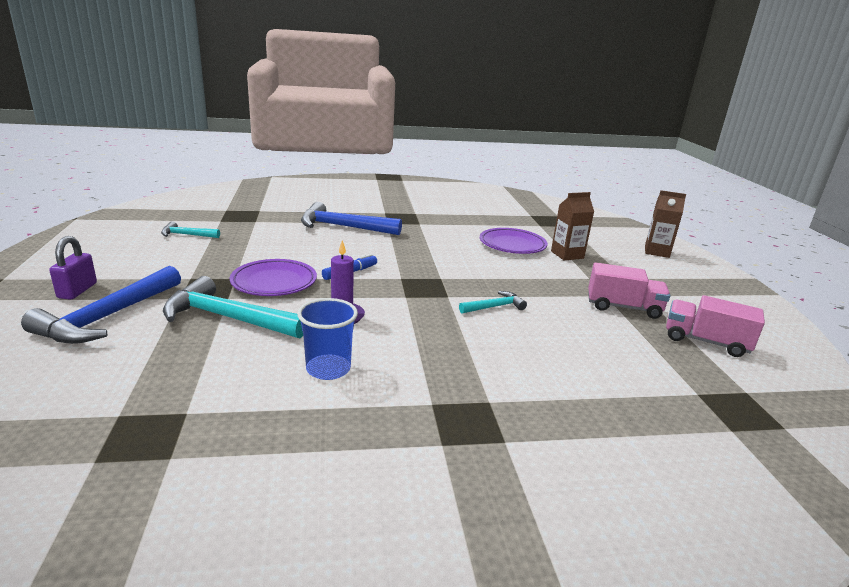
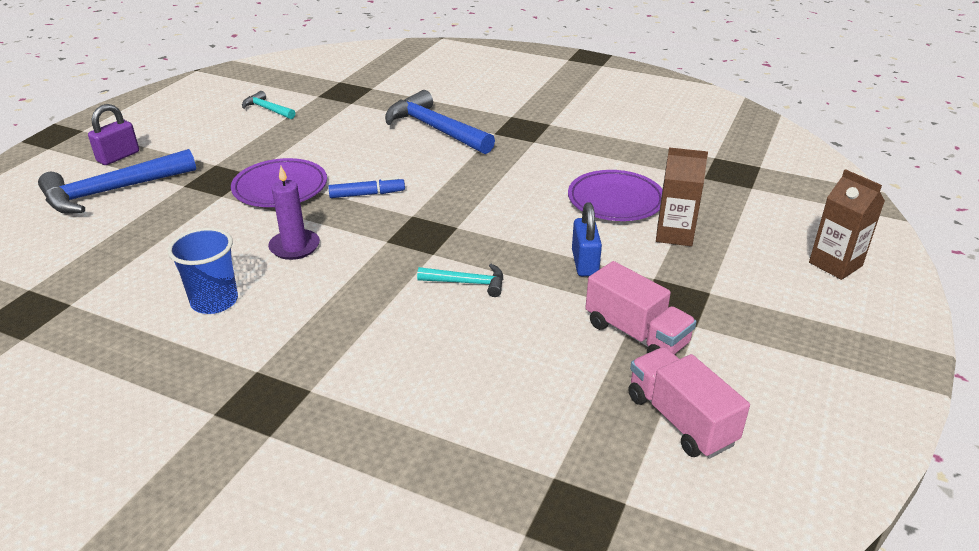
camera: 35 degrees right, 10 degrees up
turquoise hammer [163,276,303,338] -> none
none -> blue padlock [572,202,602,276]

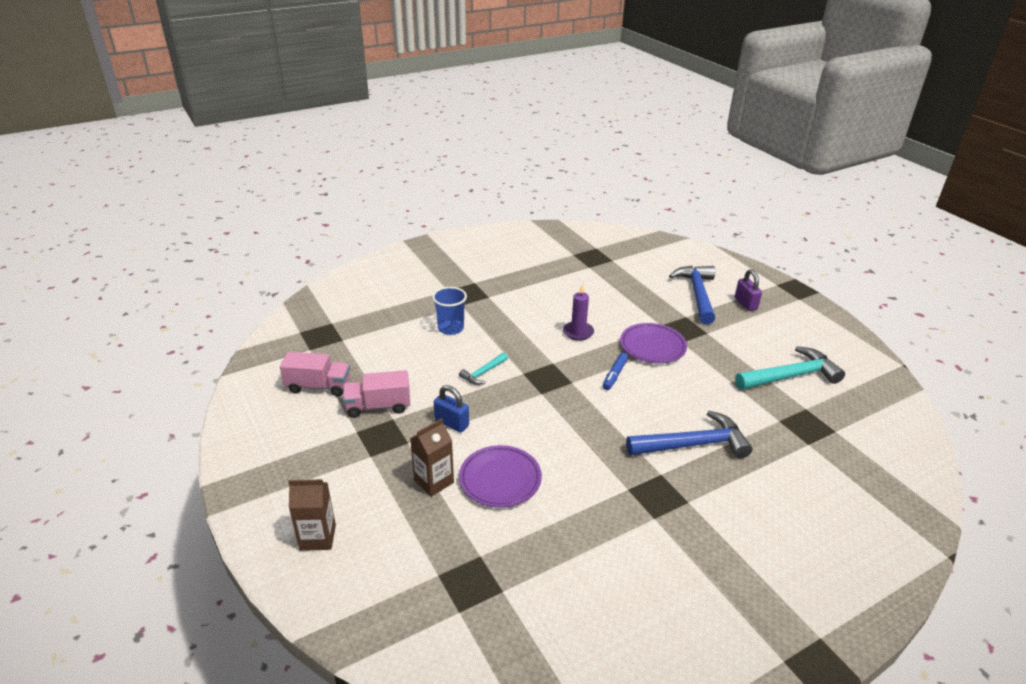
camera: 125 degrees right, 0 degrees up
blue cup [168,228,238,314] -> blue cup moved to [432,287,467,335]
turquoise hammer [242,91,296,119] -> turquoise hammer [735,346,845,390], size x1.95

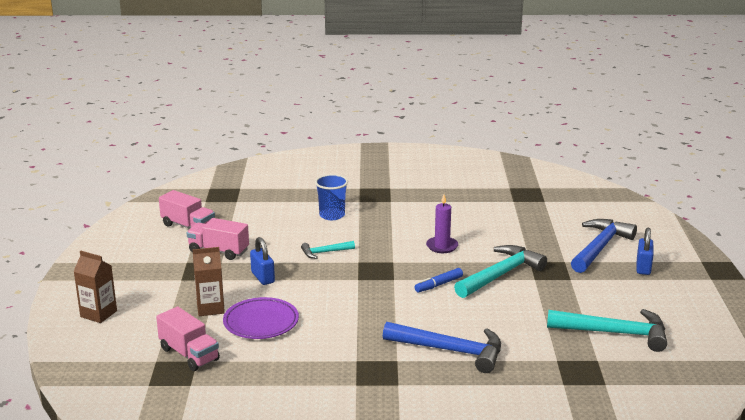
camera: 30 degrees right, 10 degrees down
purple plate [620,323,687,363] -> turquoise hammer [454,245,547,298]
purple padlock [735,269,762,311] -> blue padlock [637,228,654,275]
none -> pink truck [156,306,220,371]

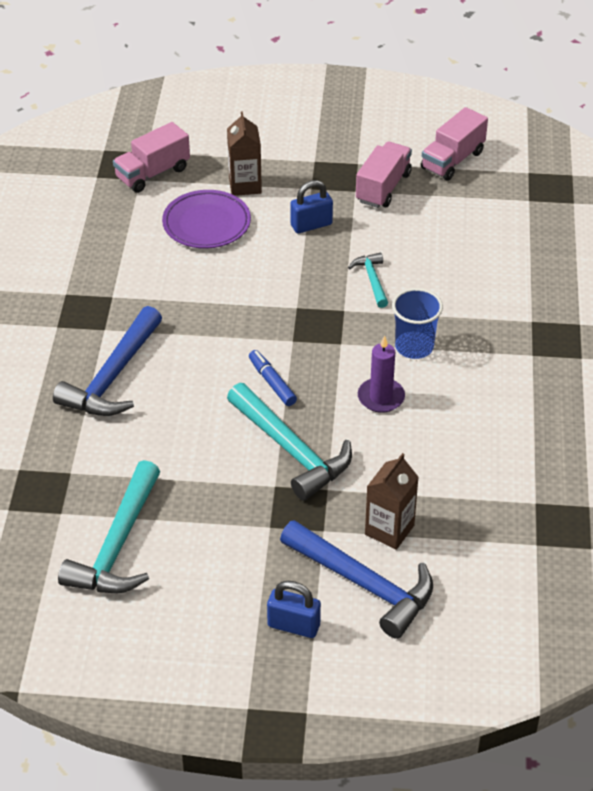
camera: 95 degrees right, 20 degrees up
brown carton [73,251,117,323] -> brown carton moved to [365,453,419,550]
blue cup [315,174,348,220] -> blue cup moved to [392,288,443,359]

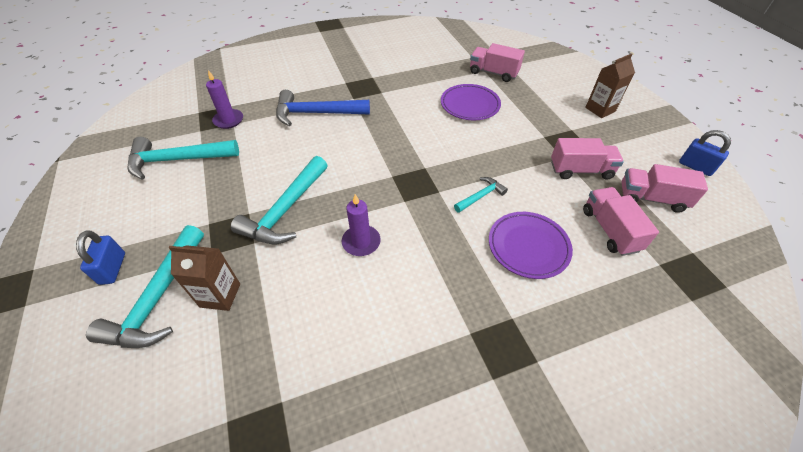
camera: 65 degrees right, 5 degrees up
brown carton [227,111,262,196] -> brown carton moved to [585,53,635,118]
blue marker [249,350,297,406] -> none
blue hammer [280,520,433,639] -> turquoise hammer [86,225,204,348]
blue padlock [290,180,333,233] -> blue padlock moved to [679,130,731,176]
blue cup [392,288,443,359] -> none
none -> purple candle [206,70,243,129]
none -> purple plate [489,212,573,279]
none -> pink truck [583,187,659,256]

